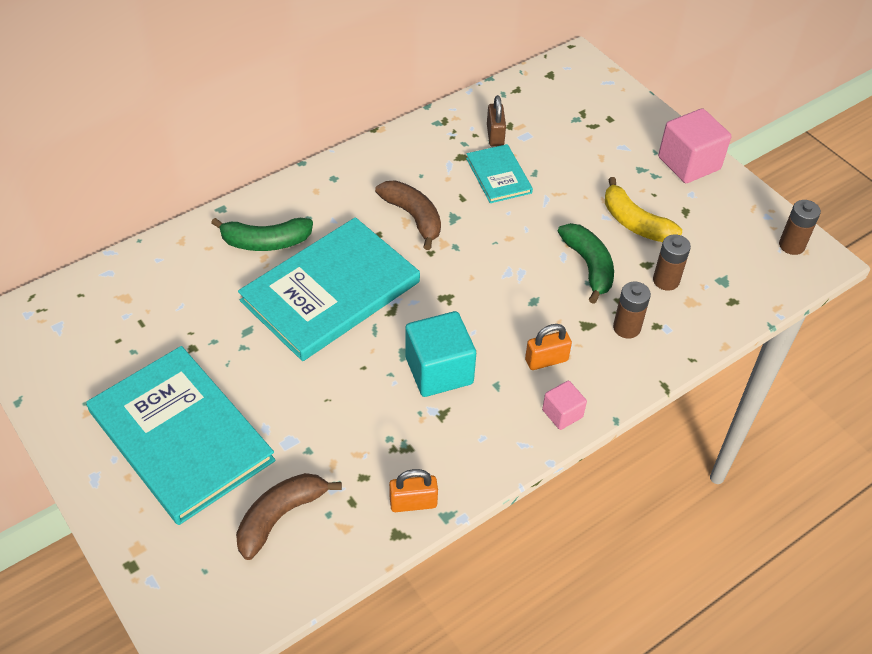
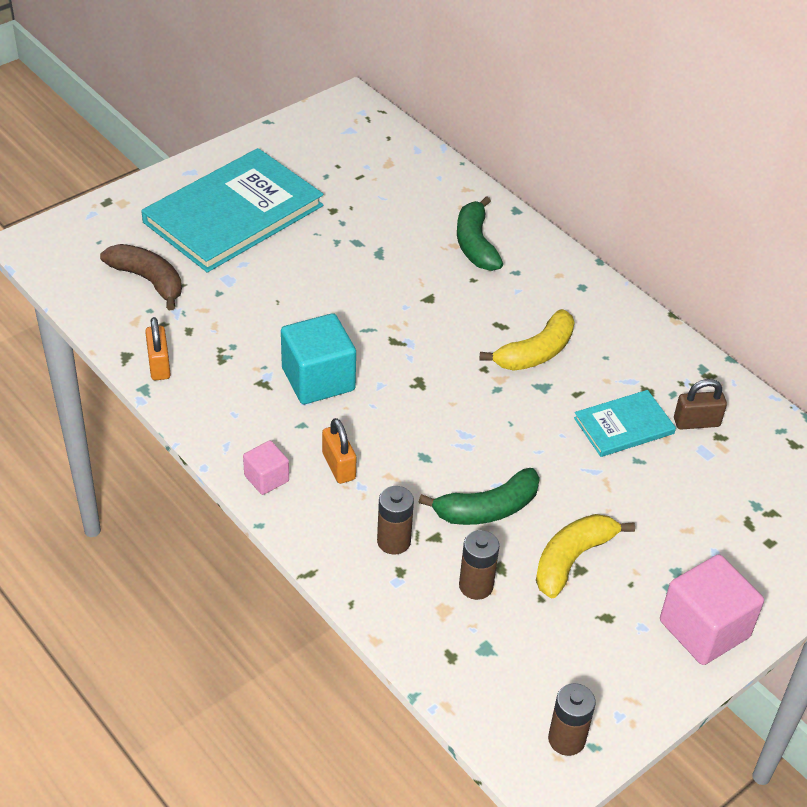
camera: 85 degrees right, 5 degrees down
turquoise book [238,217,420,361] -> none
brown banana [375,180,441,250] -> yellow banana [479,309,575,371]

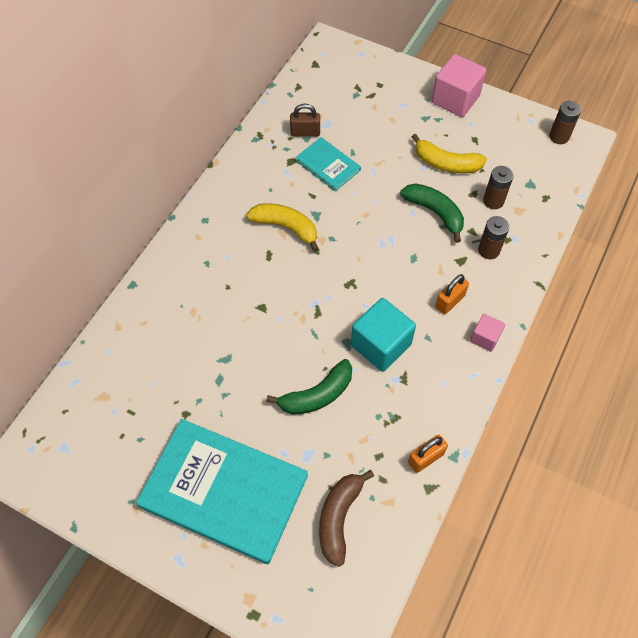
camera: 110 degrees left, 15 degrees up
green banana [457,196,503,271] -> green banana moved to [266,359,352,415]
brown padlock [674,379,727,430] -> brown padlock turned 60 degrees counterclockwise [290,104,320,136]

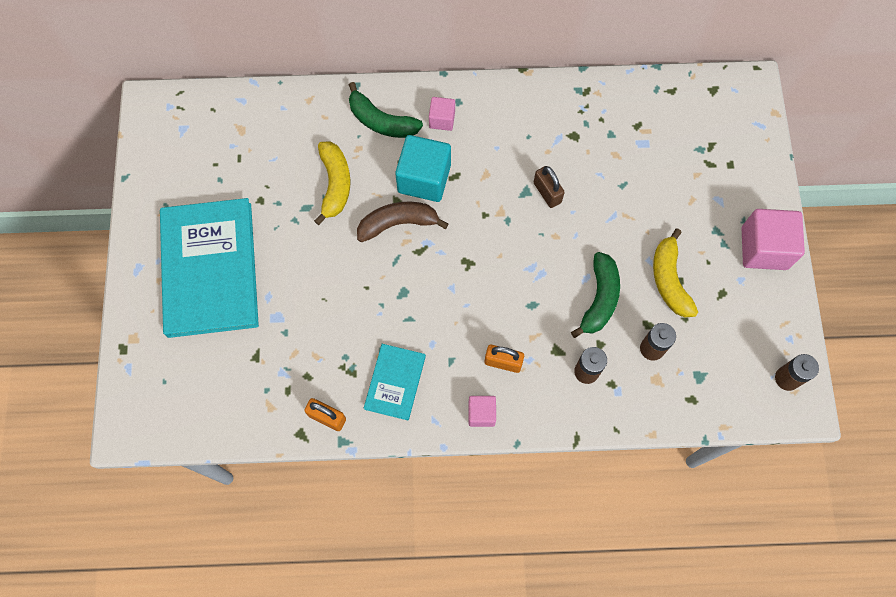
camera: 60 degrees right, 10 degrees up
yellow banana [246,203,319,252] -> yellow banana moved to [314,142,350,225]
green banana [266,359,352,415] -> green banana moved to [349,82,423,138]
brown padlock [290,104,320,136] -> brown padlock moved to [534,166,565,208]
turquoise book [295,137,361,192] -> turquoise book moved to [364,344,426,420]
brown banana [319,470,374,567] -> brown banana moved to [357,202,449,242]
turquoise cube [351,298,416,372] -> turquoise cube moved to [395,135,451,202]
none -> pink cube [429,97,455,131]

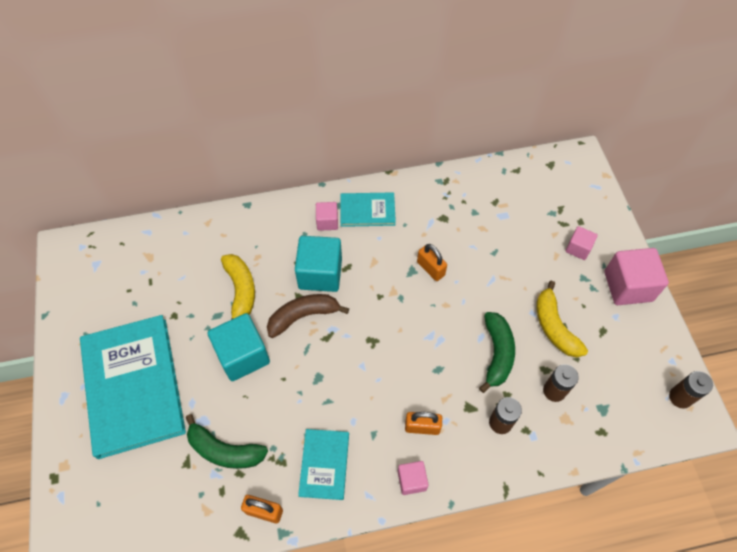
camera: 10 degrees left, 10 degrees down
green banana [349,82,423,138] -> green banana moved to [186,414,268,469]
brown padlock [534,166,565,208] -> orange padlock [417,244,447,281]
none -> turquoise cube [208,313,270,381]
none -> turquoise book [341,192,396,227]
none -> pink cube [566,226,598,260]

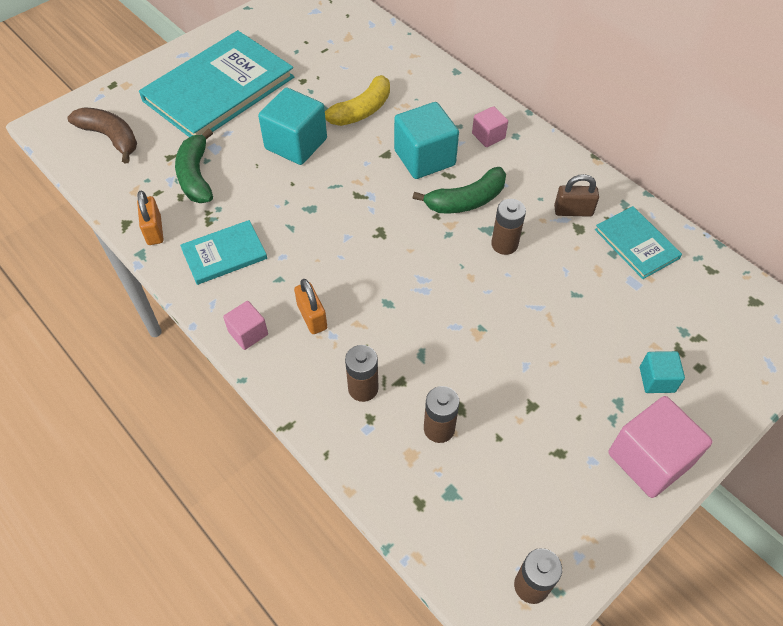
camera: 60 degrees right, 5 degrees down
brown banana [267,294,349,338] -> brown banana moved to [67,107,137,163]
turquoise book [341,192,396,227] -> turquoise book moved to [595,206,682,279]
orange padlock [417,244,447,281] -> brown battery [491,199,526,255]
green banana [479,312,515,393] -> green banana moved to [413,167,506,214]
yellow banana [536,281,588,358] -> none
pink cube [566,226,598,260] -> turquoise cube [640,351,685,393]
none -> brown padlock [554,174,599,217]

